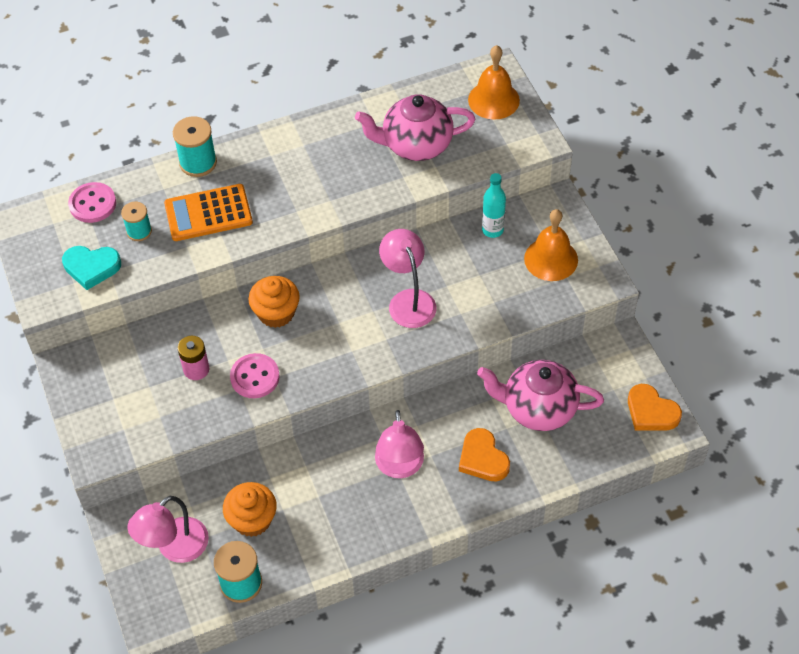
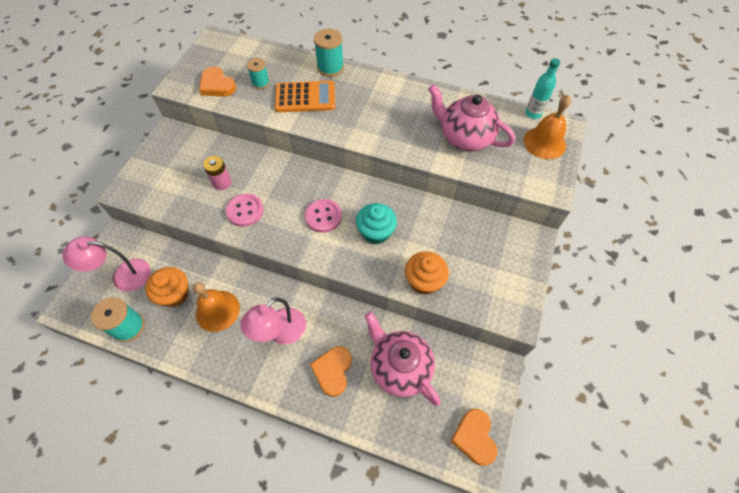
camera: 40 degrees right, 5 degrees up
turquoise heart [62,246,121,290] -> orange heart [199,67,236,97]
pink button [68,182,116,223] -> pink button moved to [305,199,342,233]
orange calculator [164,184,253,241] -> orange calculator turned 150 degrees clockwise [275,81,335,112]
orange cupcake [248,276,300,328] -> orange cupcake moved to [405,251,449,295]
pink lamp [379,229,436,328] -> turquoise cupcake [356,203,397,244]
turquoise bottle [482,173,506,238] -> turquoise bottle moved to [525,58,560,119]
orange bell [524,209,578,281] -> orange bell moved to [193,282,240,332]

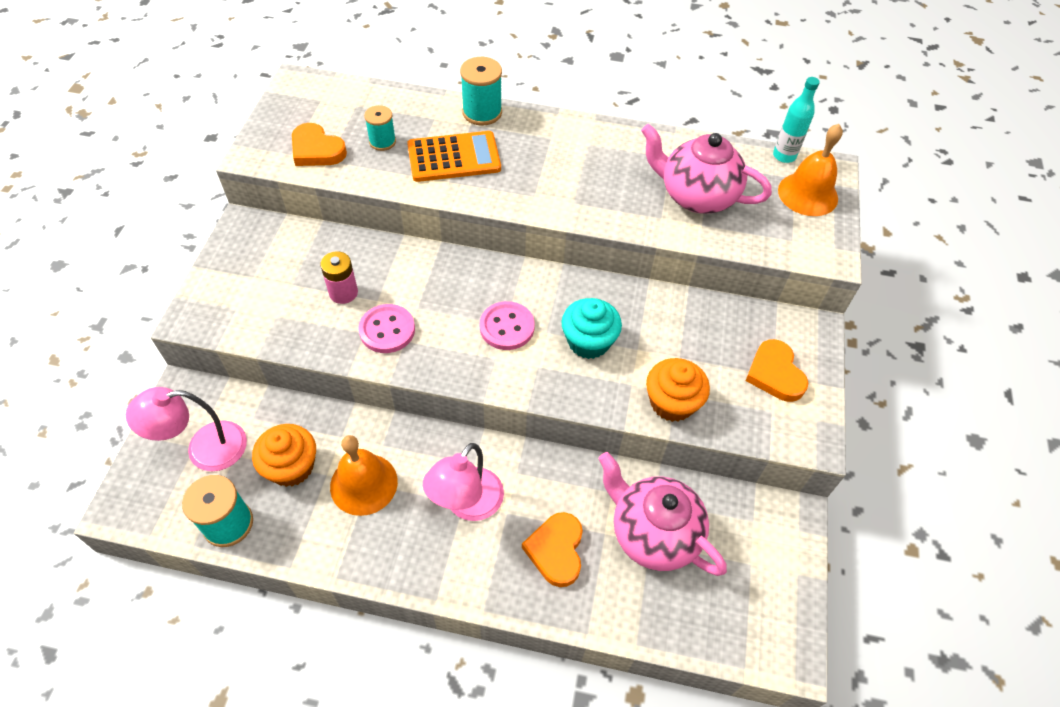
camera: 10 degrees left, 5 degrees down
orange heart [451,409,497,466] -> orange heart moved to [746,339,808,402]

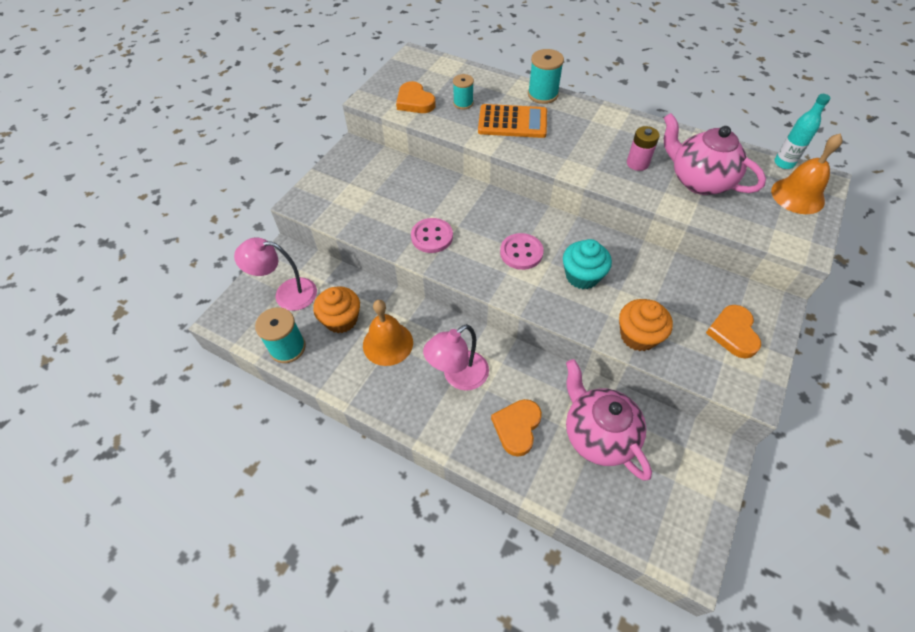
camera: 20 degrees right, 0 degrees up
pink battery [320,251,358,304] -> pink battery moved to [627,126,660,171]

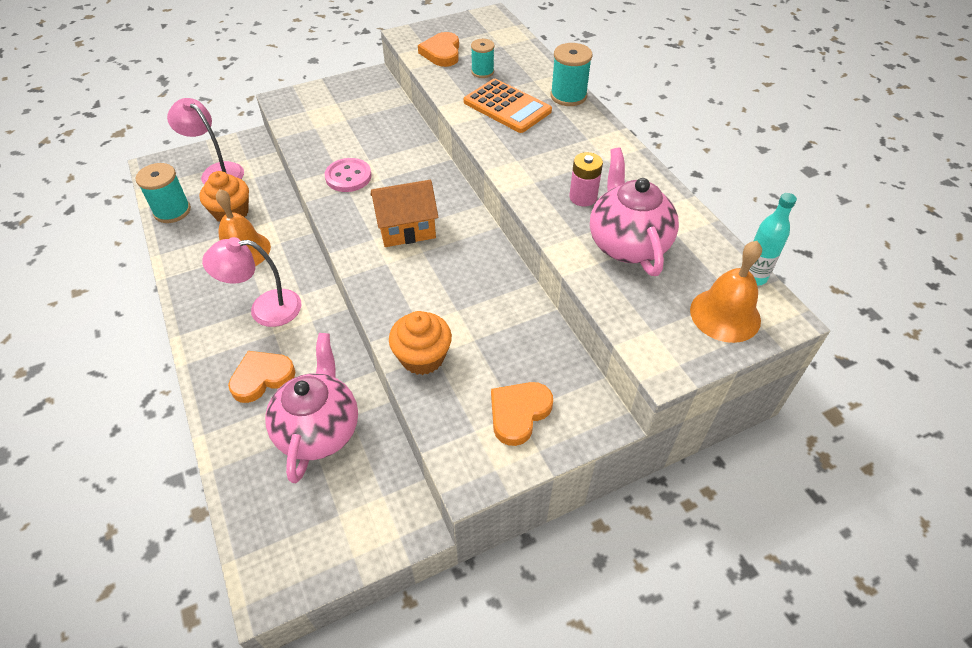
camera: 35 degrees right, 5 degrees down
pink button [500,233,544,270] -> orange house [370,180,438,247]
turquoise cupcake [563,239,612,289] -> none

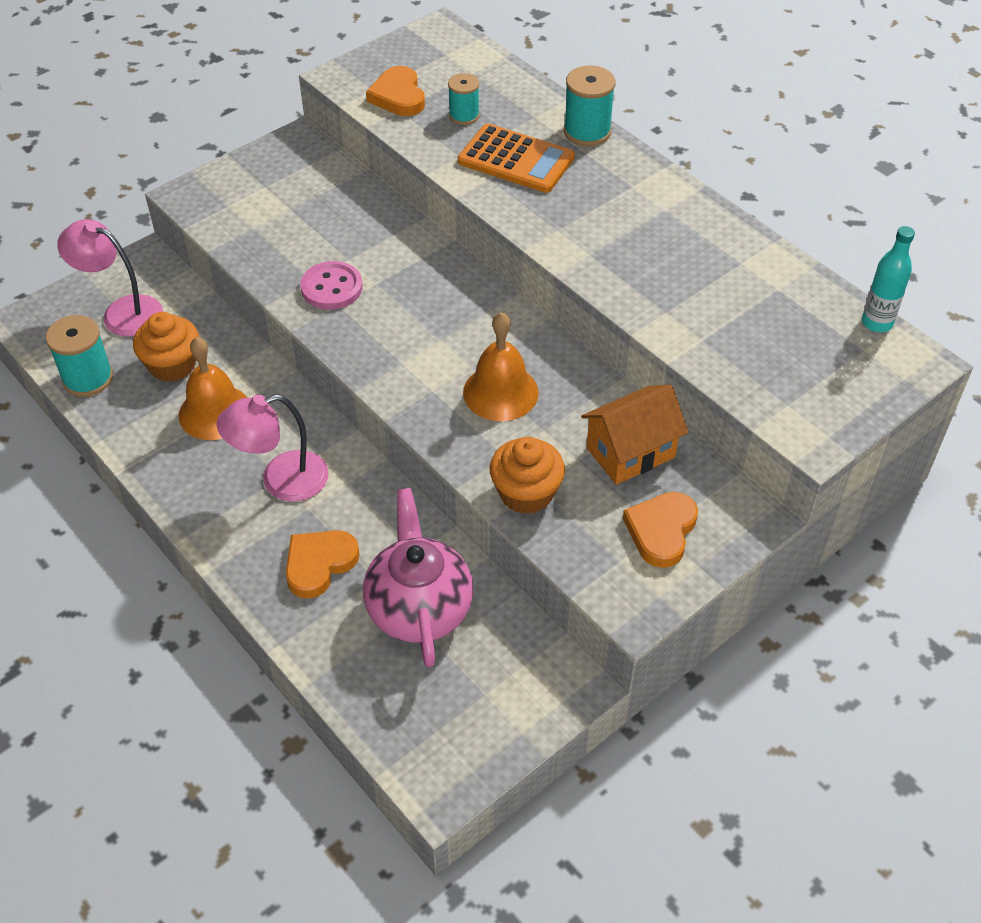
camera: 15 degrees left, 0 degrees up
orange house [370,180,438,247] -> orange house moved to [581,384,689,485]
pink battery [569,152,603,206] -> none
pink teapot [590,148,679,276] -> none
orange bell [690,241,762,343] -> orange bell moved to [463,312,539,421]

